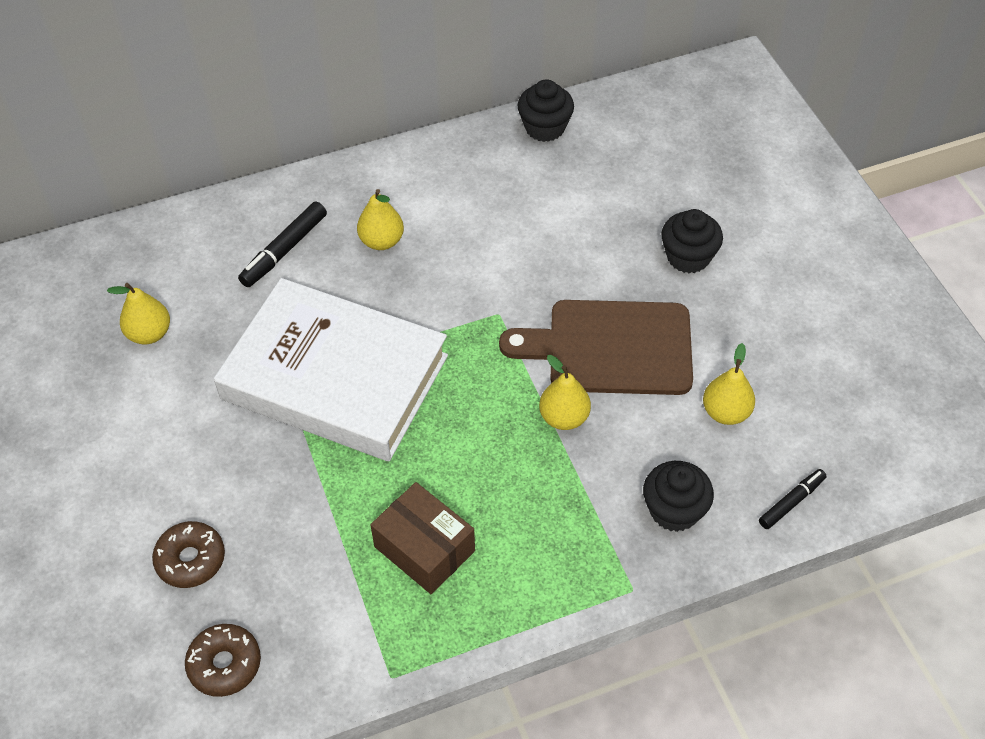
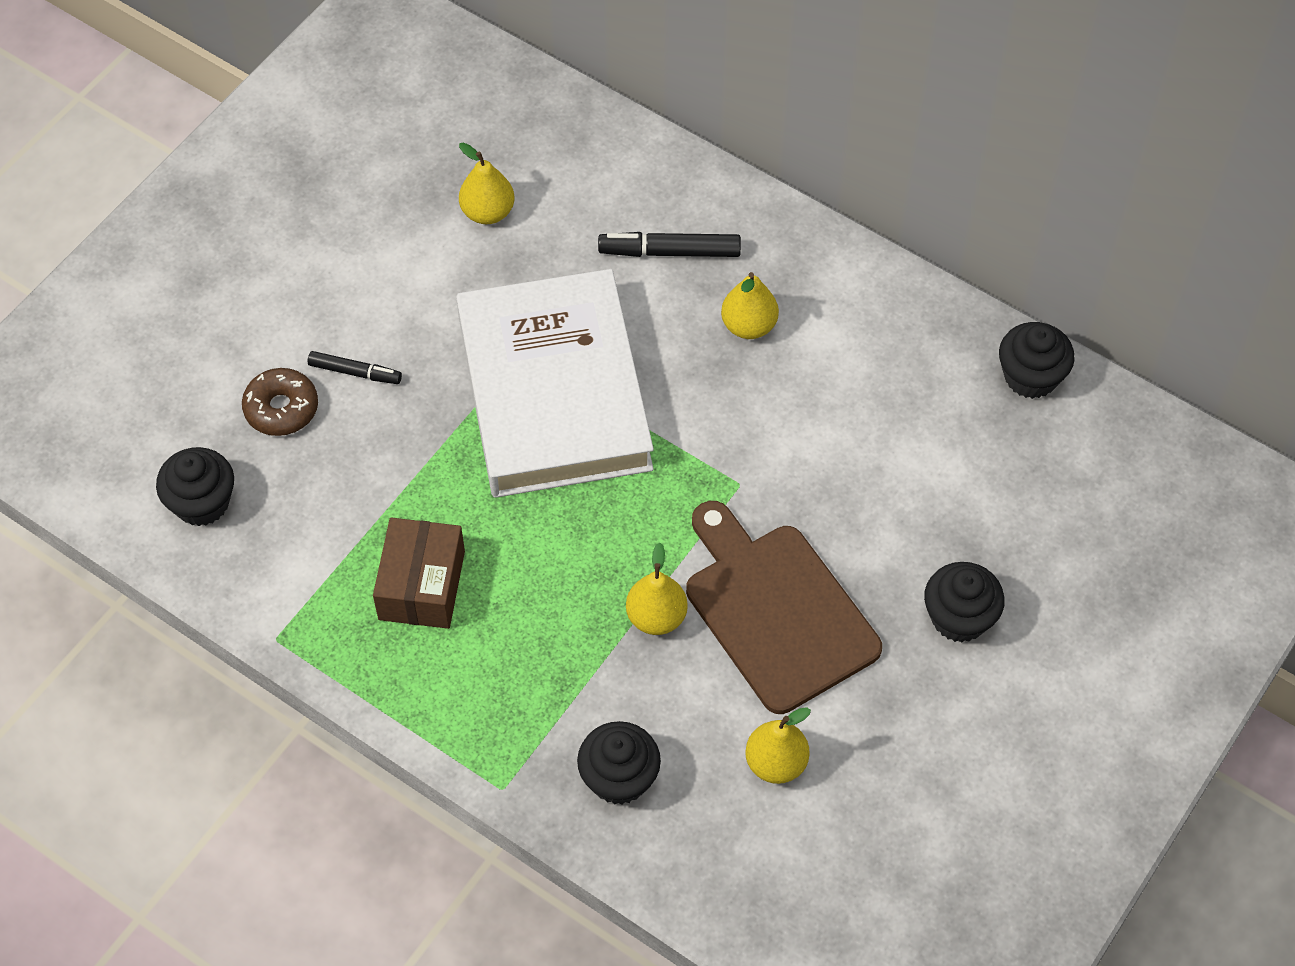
camera: 55 degrees right, 5 degrees up
brown donut [185,624,261,697] -> black cupcake [156,447,234,526]
black marker [759,469,826,529] -> black marker moved to [308,351,402,384]

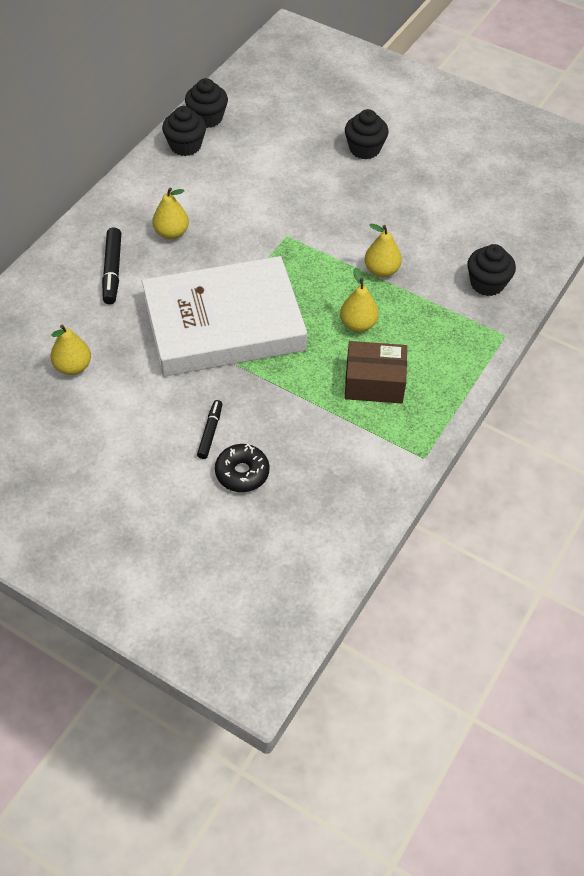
camera: 95 degrees left, 5 degrees down
black cupcake [156,447,234,526] -> black cupcake moved to [162,106,206,156]
brown donut [242,368,318,436] -> black donut [215,444,269,492]
brown cutting board [686,501,882,714] -> none
yellow pear [745,707,811,784] -> yellow pear moved to [340,268,379,332]

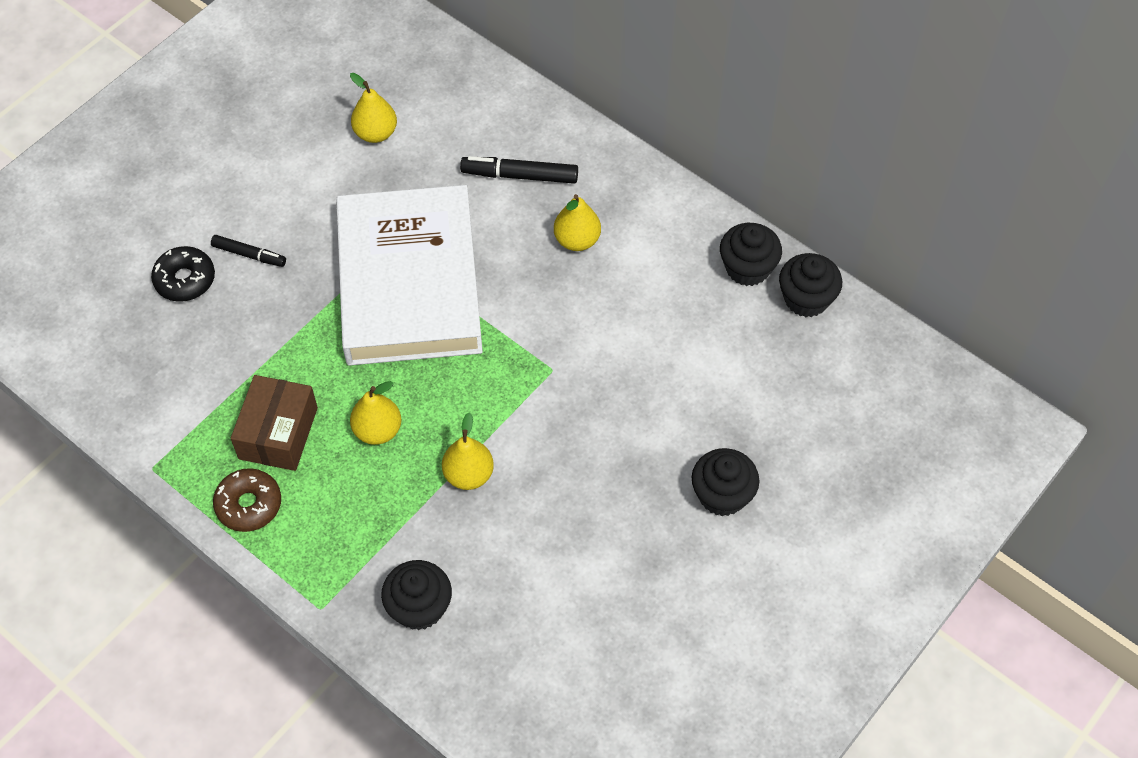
camera: 100 degrees right, 5 degrees up
none -> brown donut [213,468,281,532]

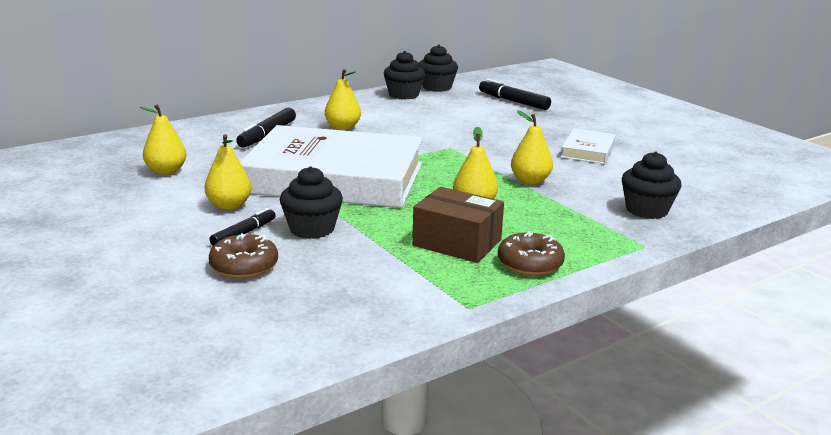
camera: 75 degrees left, 35 degrees down
black donut [151,246,215,302] -> brown donut [209,233,278,278]
black cupcake [692,448,759,516] -> black cupcake moved to [280,166,343,239]
none -> yellow pear [205,134,251,210]
none -> black marker [479,78,551,110]
none -> white book [561,128,616,164]

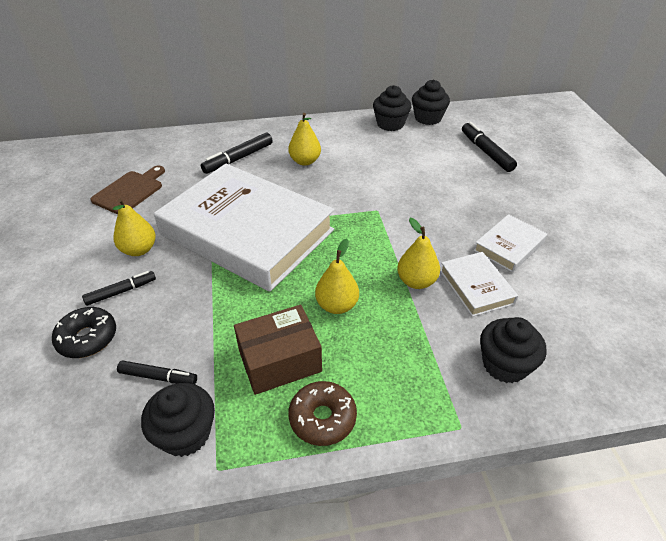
camera: 25 degrees right, 20 degrees up
yellow pear [140,104,187,175] -> brown cutting board [90,166,165,215]
brown donut [209,233,278,278] -> black donut [52,307,116,358]
black cupcake [280,166,343,239] -> black cupcake moved to [141,383,215,457]
brown box [412,187,504,263] -> brown box turned 75 degrees counterclockwise [234,305,322,395]
none -> black marker [117,361,197,384]
none -> white book [440,252,518,317]

